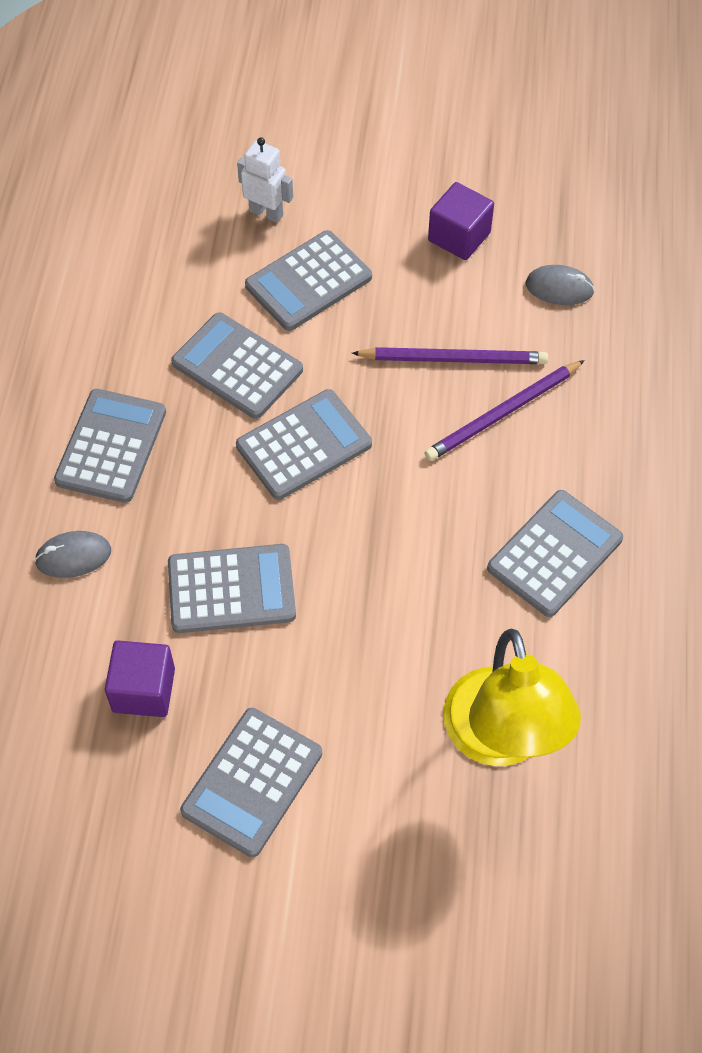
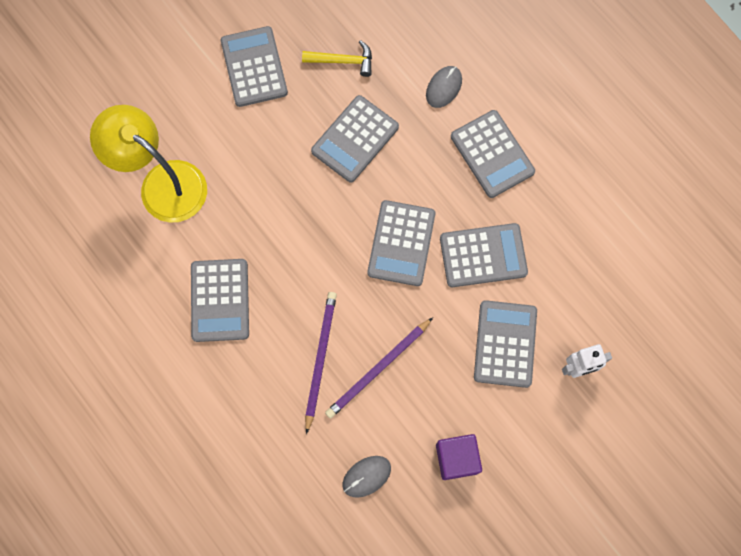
camera: 135 degrees right, 15 degrees up
purple cube [105,640,175,717] -> yellow hammer [302,40,372,77]

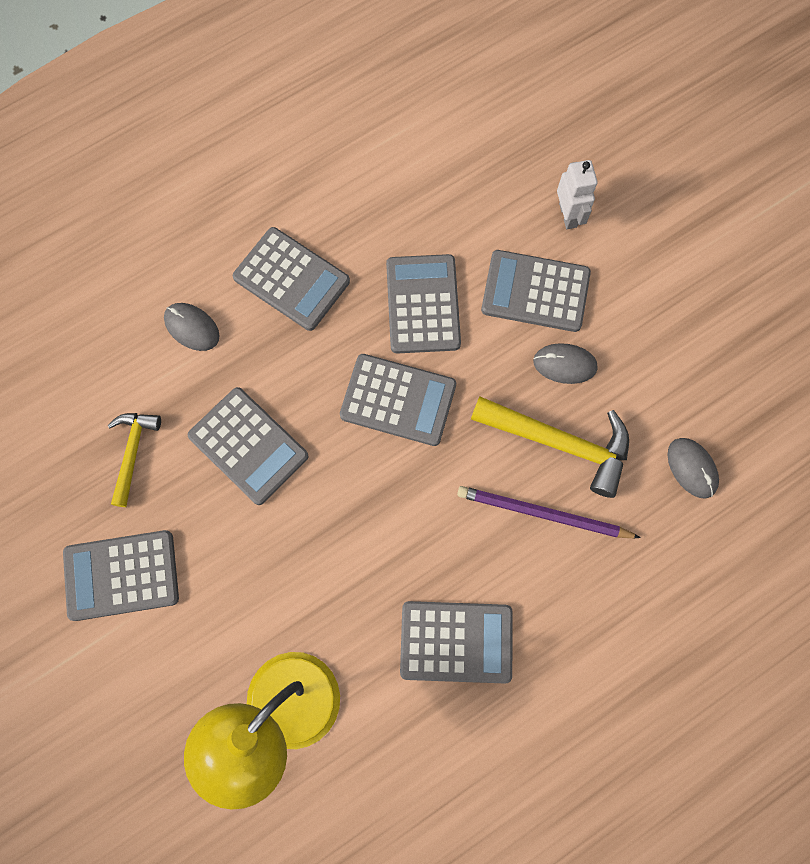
camera: 85 degrees left, 0 degrees up
purple pencil [325,318,433,419] -> yellow hammer [471,396,629,498]
purple cube [436,434,482,480] -> none
grey calculator [451,110,535,198] -> grey calculator turned 60 degrees clockwise [233,227,350,331]
none -> grey mouse [533,343,598,384]

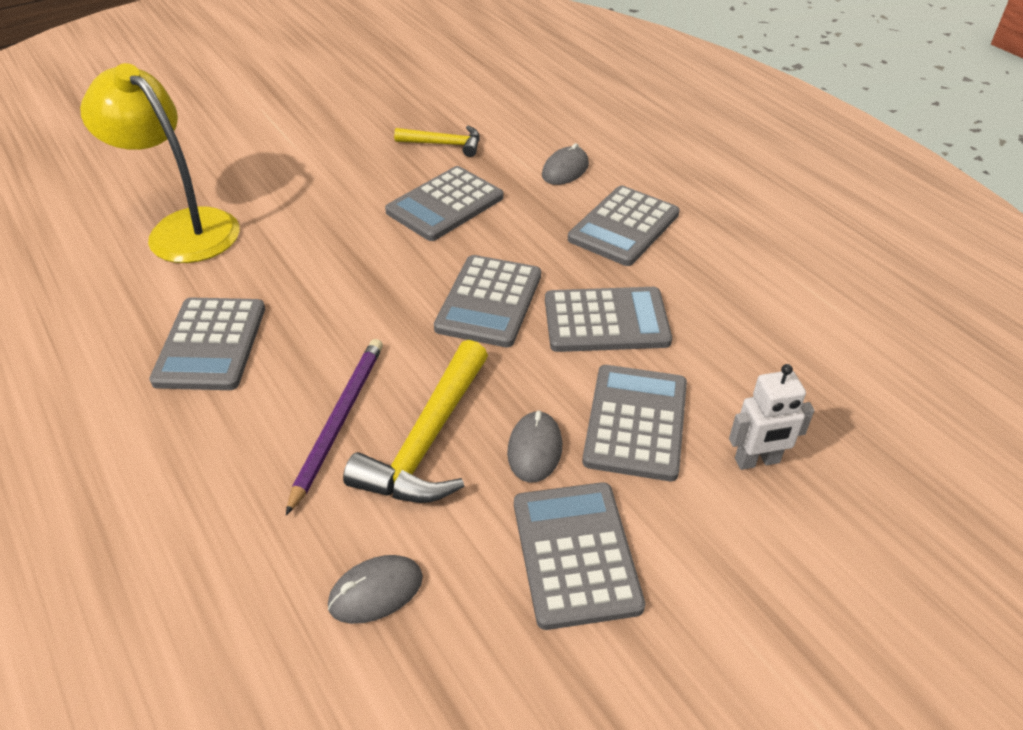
camera: 90 degrees right, 30 degrees down
grey calculator [63,530,179,621] -> grey calculator moved to [514,482,645,630]

